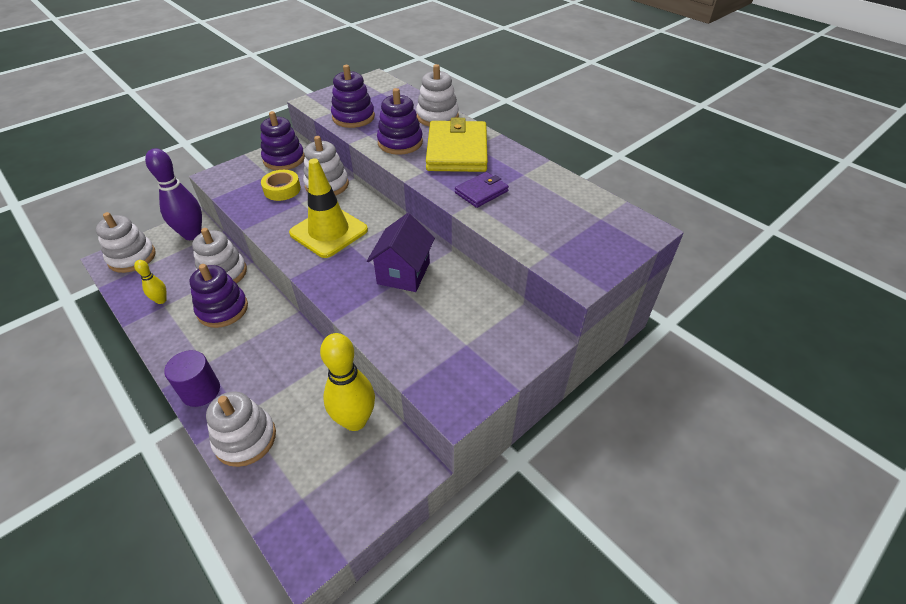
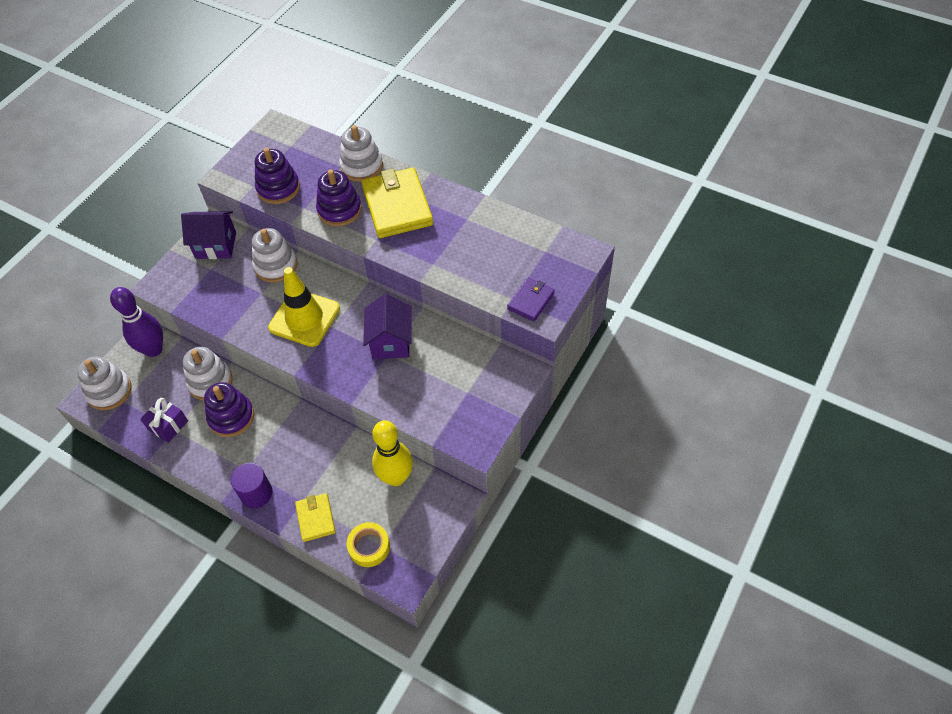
camera: 15 degrees left, 10 degrees up
yellow bowling pin [134,260,167,304] -> purple gift [140,398,188,443]
white stacking toy [206,391,276,467] -> yellow wallet [295,493,336,542]
purple stacking toy [260,111,305,170] -> purple house [181,211,236,259]
yellow tape [261,170,301,201] -> yellow tape moved to [347,522,390,567]
purple wallet [455,172,509,208] -> purple wallet moved to [507,278,555,322]

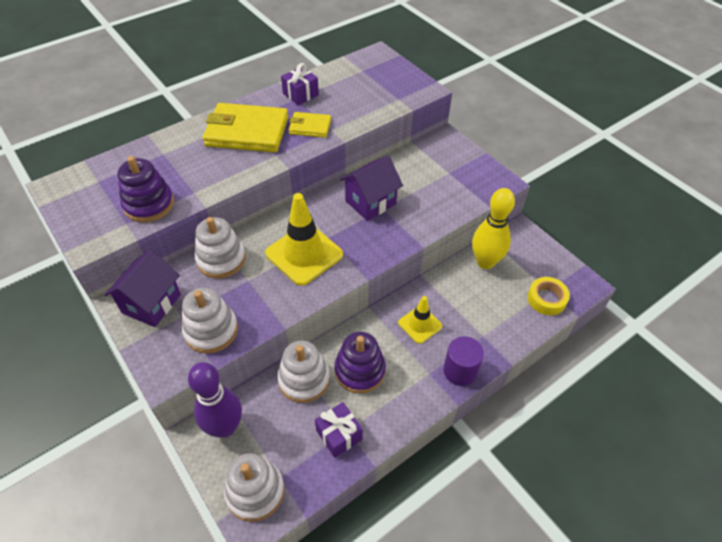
camera: 70 degrees left, 5 degrees down
yellow wallet [295,493,336,542] -> yellow wallet moved to [289,112,331,138]
purple stacking toy [316,169,362,227] -> none
white stacking toy [339,125,383,182] -> white stacking toy moved to [182,288,238,354]
purple house [363,294,412,359] -> purple house turned 60 degrees counterclockwise [340,156,403,221]
purple wallet [507,278,555,322] -> none
none -> purple gift [281,63,319,105]
none -> yellow traffic cone [398,296,442,344]

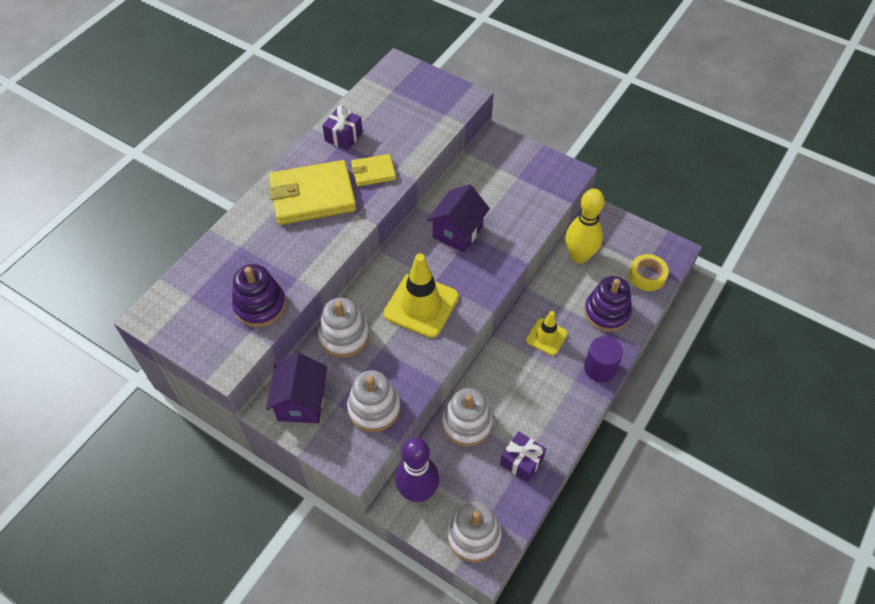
camera: 20 degrees left, 5 degrees up
purple stacking toy [334,332,386,393] -> purple stacking toy moved to [584,276,632,332]

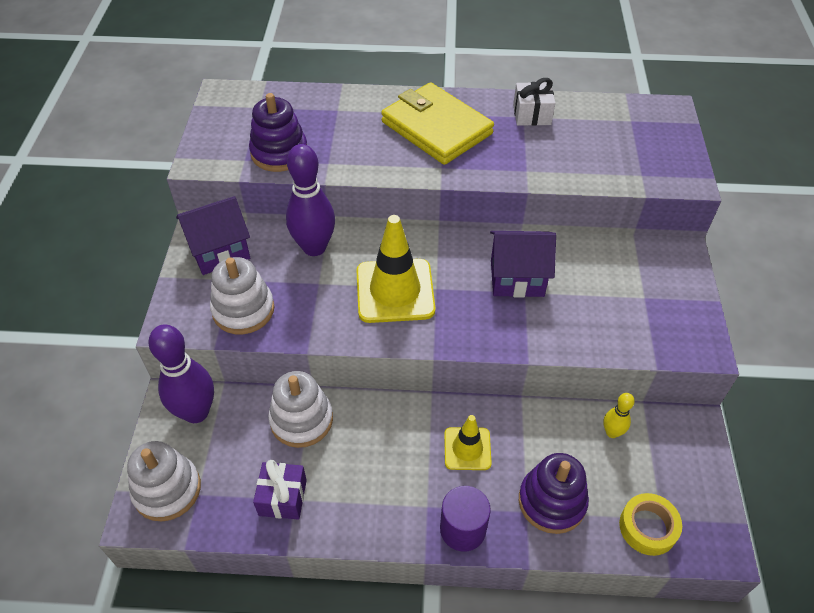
camera: 60 degrees right, 5 degrees down
white stacking toy [318,298,369,358] -> purple bowling pin [286,144,335,256]
purple gift [322,105,363,150] -> white gift [513,78,555,126]
yellow wallet [351,154,396,186] -> none
yellow bowling pin [565,189,605,263] -> yellow bowling pin [603,393,635,438], size x0.50

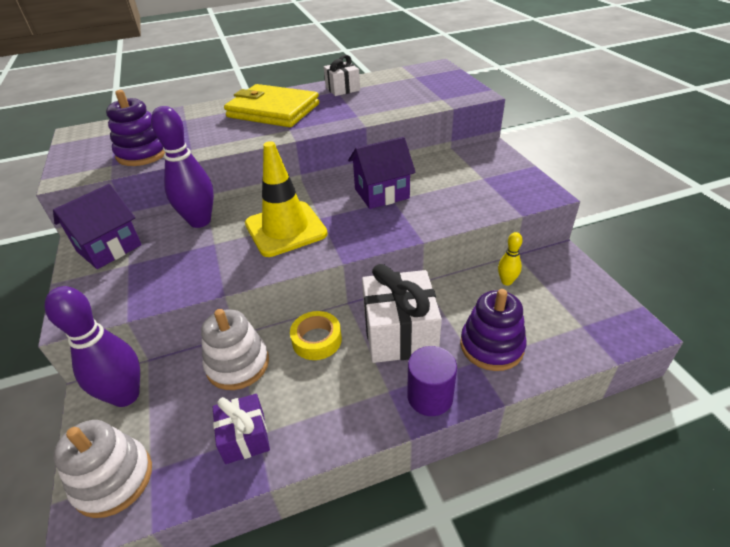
camera: 20 degrees left, 10 degrees down
white stacking toy [210,257,274,334] -> none
yellow traffic cone [444,415,492,470] -> white gift [362,264,442,363]
yellow tape [619,493,682,556] -> yellow tape moved to [290,311,342,360]

